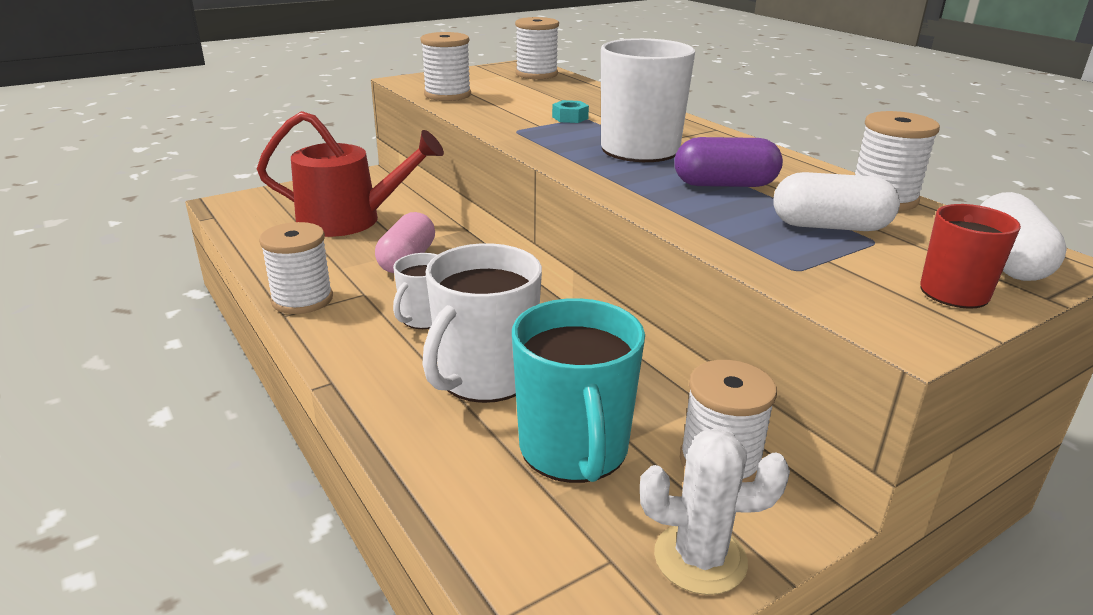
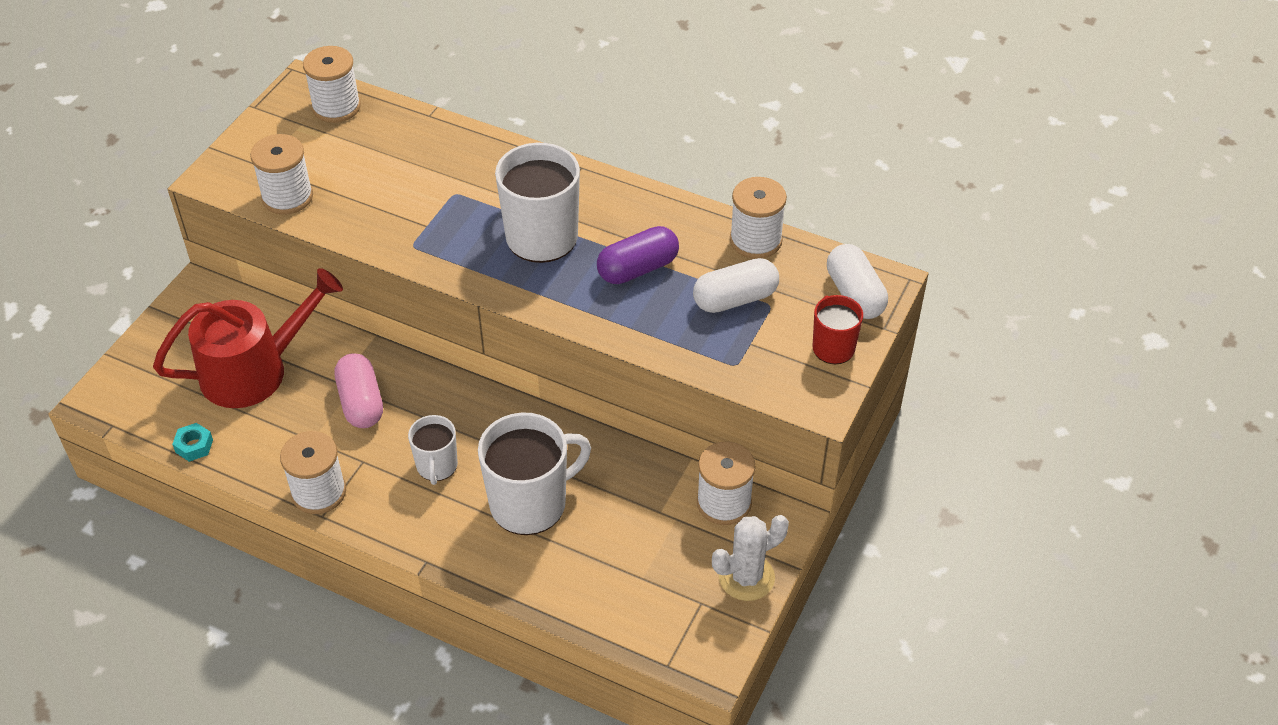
camera: 30 degrees left, 20 degrees up
white mug [422,243,542,403] -> white mug turned 120 degrees counterclockwise [478,412,591,535]
turquoise mug [512,298,645,483] -> none
turquoise nut [552,100,589,123] -> turquoise nut moved to [172,423,213,462]

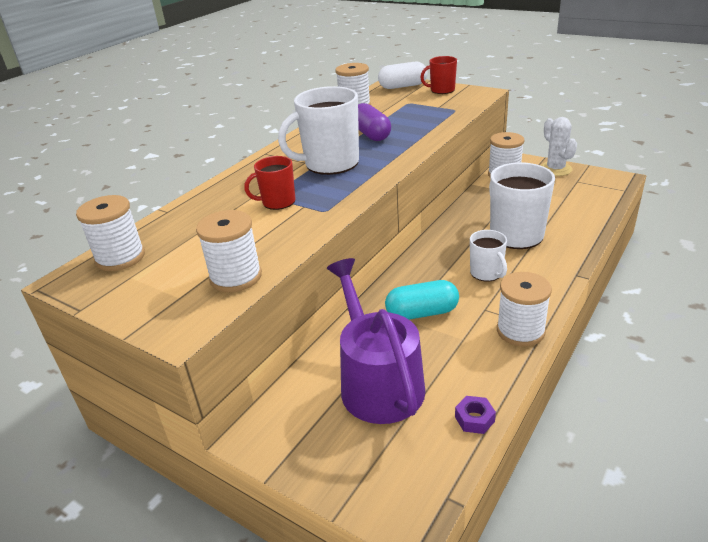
camera: 80 degrees left, 15 degrees down
red watering can [153,268,343,408] -> purple watering can [327,258,425,424]
turquoise nut [172,423,213,462] -> purple nut [455,396,496,434]
pink capsule [335,353,383,428] -> turquoise capsule [385,280,459,320]
white mug [408,415,458,485] -> white mug turned 60 degrees clockwise [470,230,507,282]
white capsule [693,258,779,313] -> none
none -> red mug [244,156,296,210]

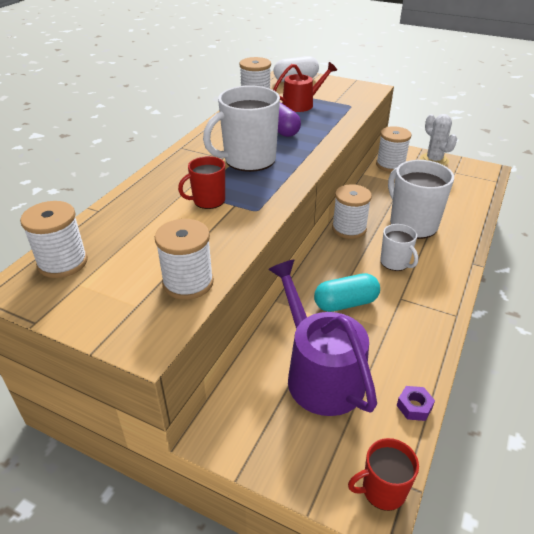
camera: 10 degrees left, 5 degrees up
red mug [420,56,457,94] -> red mug moved to [348,438,419,511]
white spool [497,272,552,347] -> white spool moved to [332,184,372,239]
none -> red watering can [273,62,337,112]

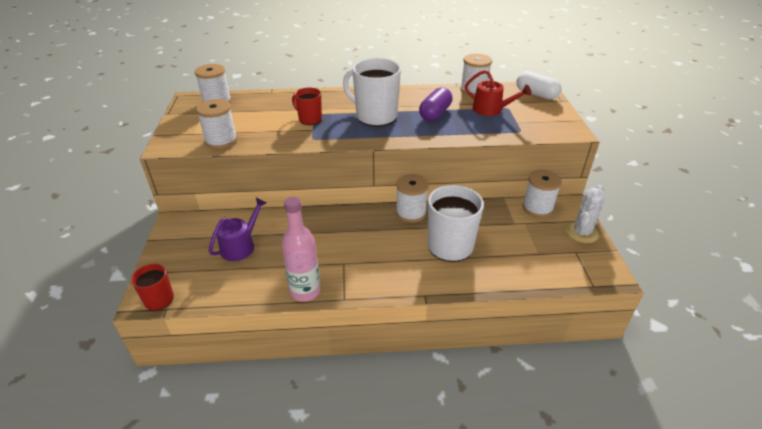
camera: 60 degrees right, 0 degrees up
purple watering can [268,259,377,416] -> purple watering can [209,198,267,261], size x0.61
turquoise capsule [314,273,380,312] -> none
white mug [380,224,418,271] -> none
purple nut [397,386,435,421] -> none
none -> pink bottle [281,197,321,302]

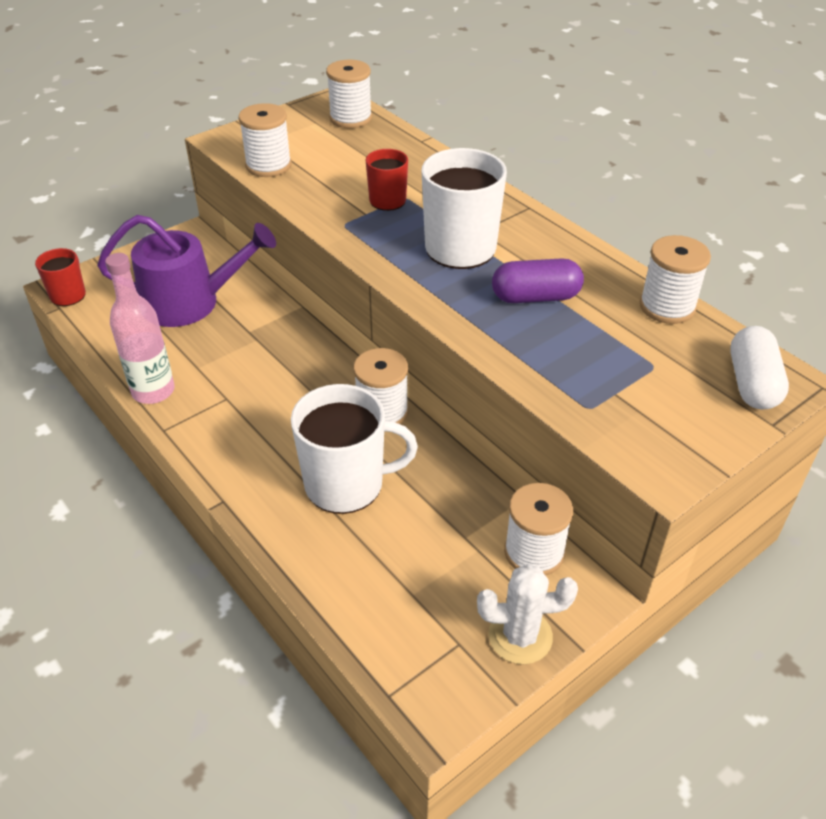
camera: 55 degrees right, 5 degrees up
purple watering can [209,198,267,261] -> purple watering can [97,215,276,327], size x1.63
red watering can [465,70,531,116] -> none

